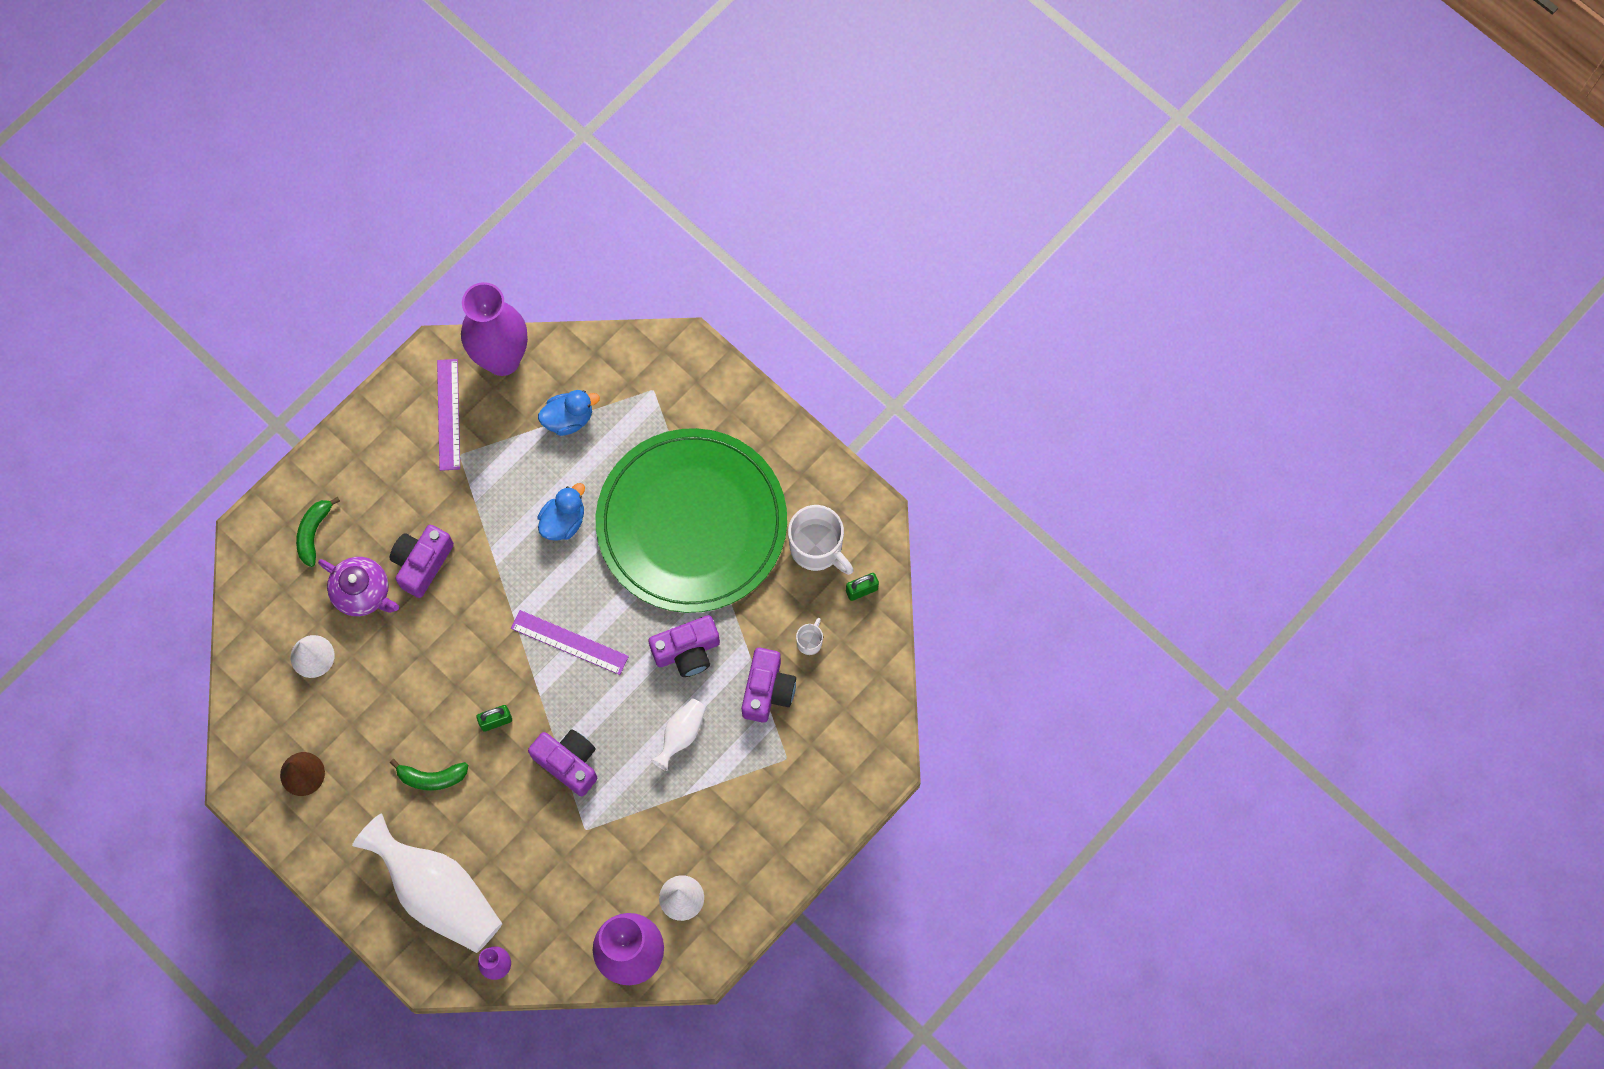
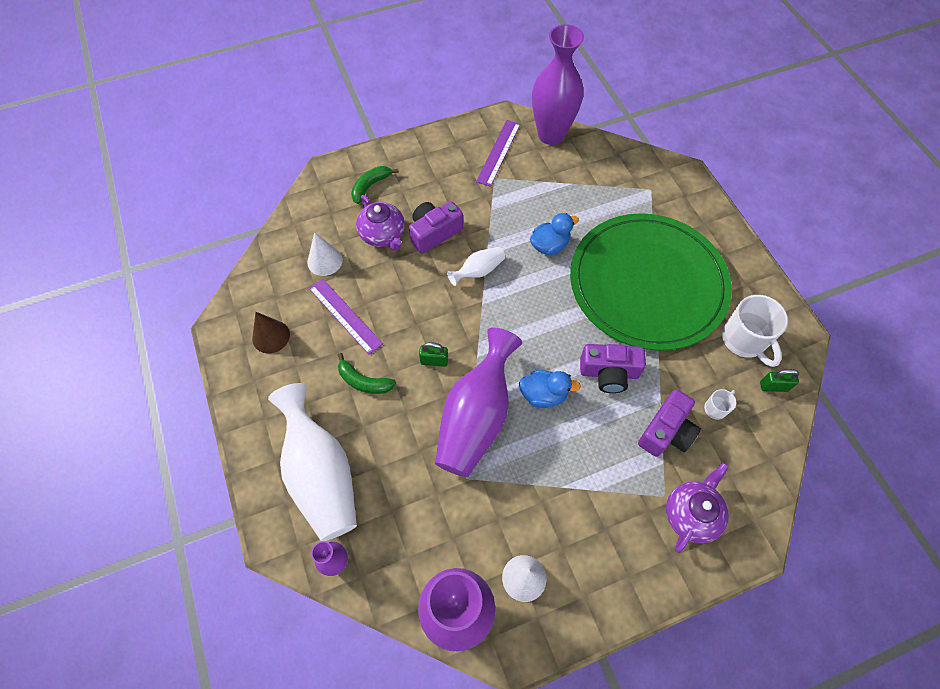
camera: 25 degrees right, 10 degrees down
purple ruler [511,610,629,675] -> purple ruler moved to [309,279,383,355]
purple camera [528,729,597,796] -> purple vase [435,328,522,477]
blue duck [538,390,600,436] -> blue duck moved to [519,370,581,408]
white vase [651,699,706,771] -> white vase moved to [447,247,505,286]
none -> purple teapot [666,462,729,553]

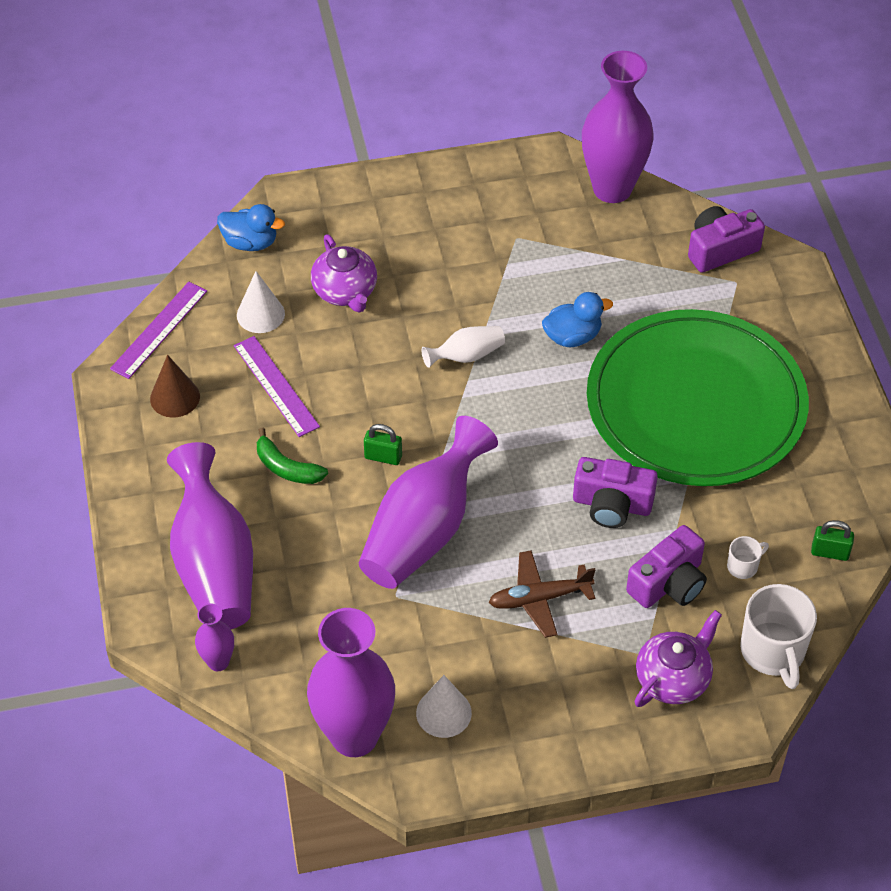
camera: 10 degrees right, 10 degrees down
white vase [268,383,357,541] -> purple vase [167,442,253,629]
green banana [351,166,399,204] -> none
purple camera [409,201,463,254] -> purple camera moved to [688,206,765,273]
purple ruler [476,120,521,187] -> purple ruler moved to [110,282,207,379]
blue duck [519,370,581,408] -> blue duck moved to [217,204,285,251]
white mug [722,295,788,367] -> white mug moved to [740,584,817,689]
none -> brown plane [488,550,595,638]

